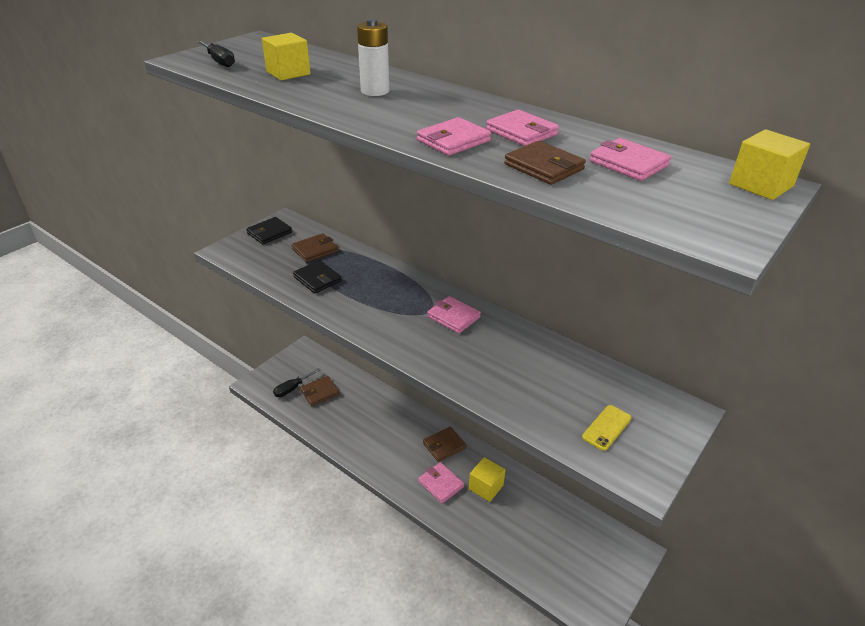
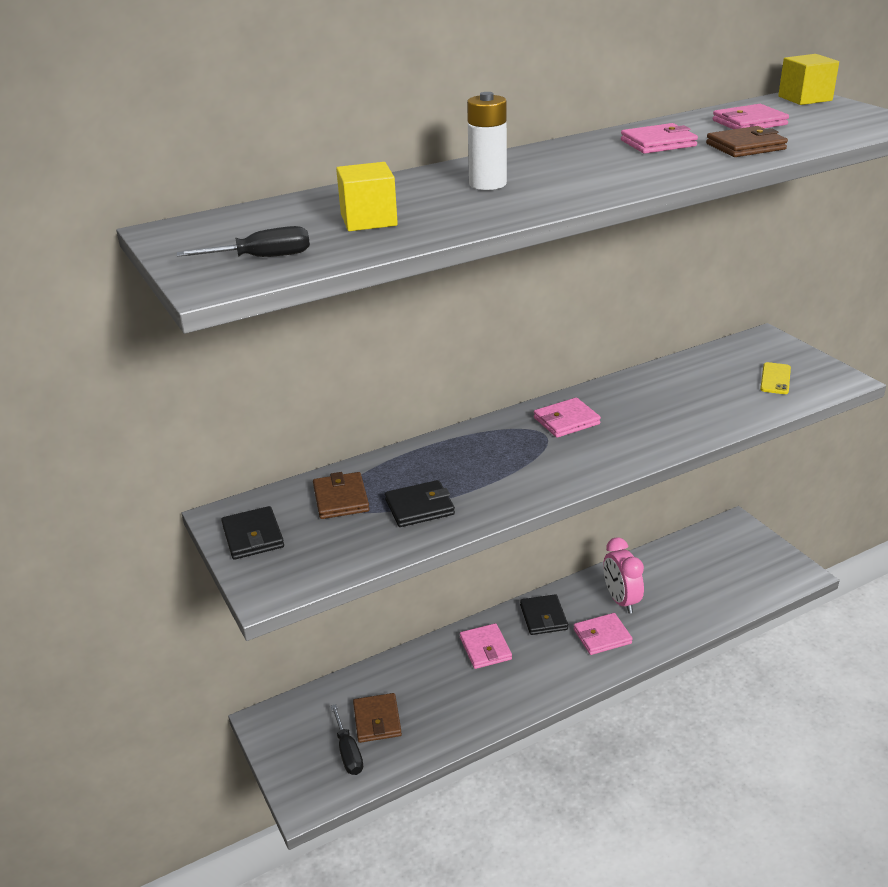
camera: 65 degrees left, 5 degrees down
pink wallet [417,117,491,156] -> pink wallet moved to [460,623,512,669]
brown wallet [423,427,466,462] -> black wallet [520,594,568,635]
yellow cube [469,457,505,502] -> pink clock [603,537,644,614]
yellow phone [582,405,632,451] -> yellow phone turned 45 degrees clockwise [760,362,791,394]

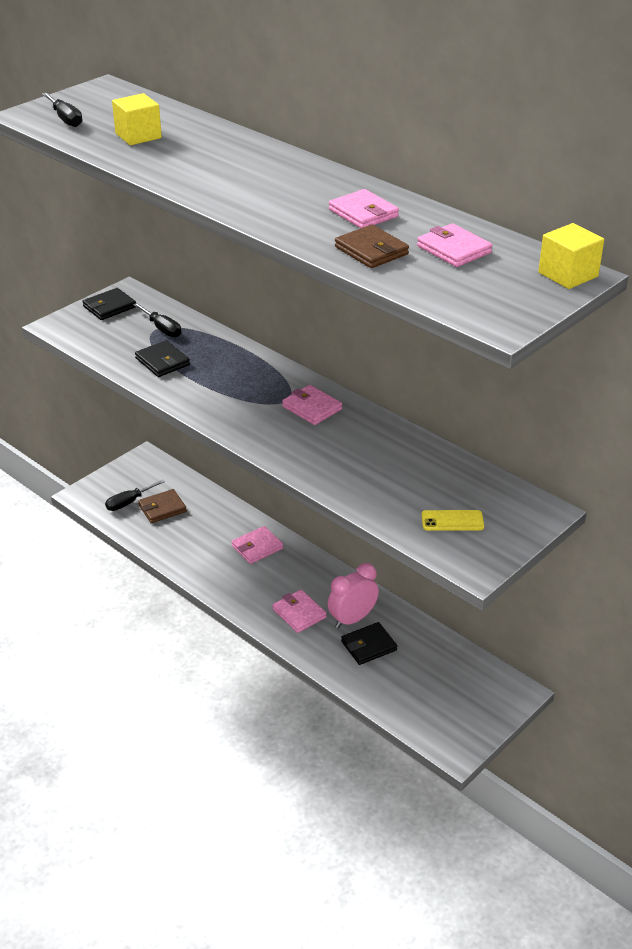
camera: 70 degrees right, 5 degrees up
brown wallet [313,472,369,519] -> black screwdriver [133,303,181,337]
white battery [467,92,507,190] -> none
black wallet [520,594,568,635] -> black wallet moved to [341,622,397,665]

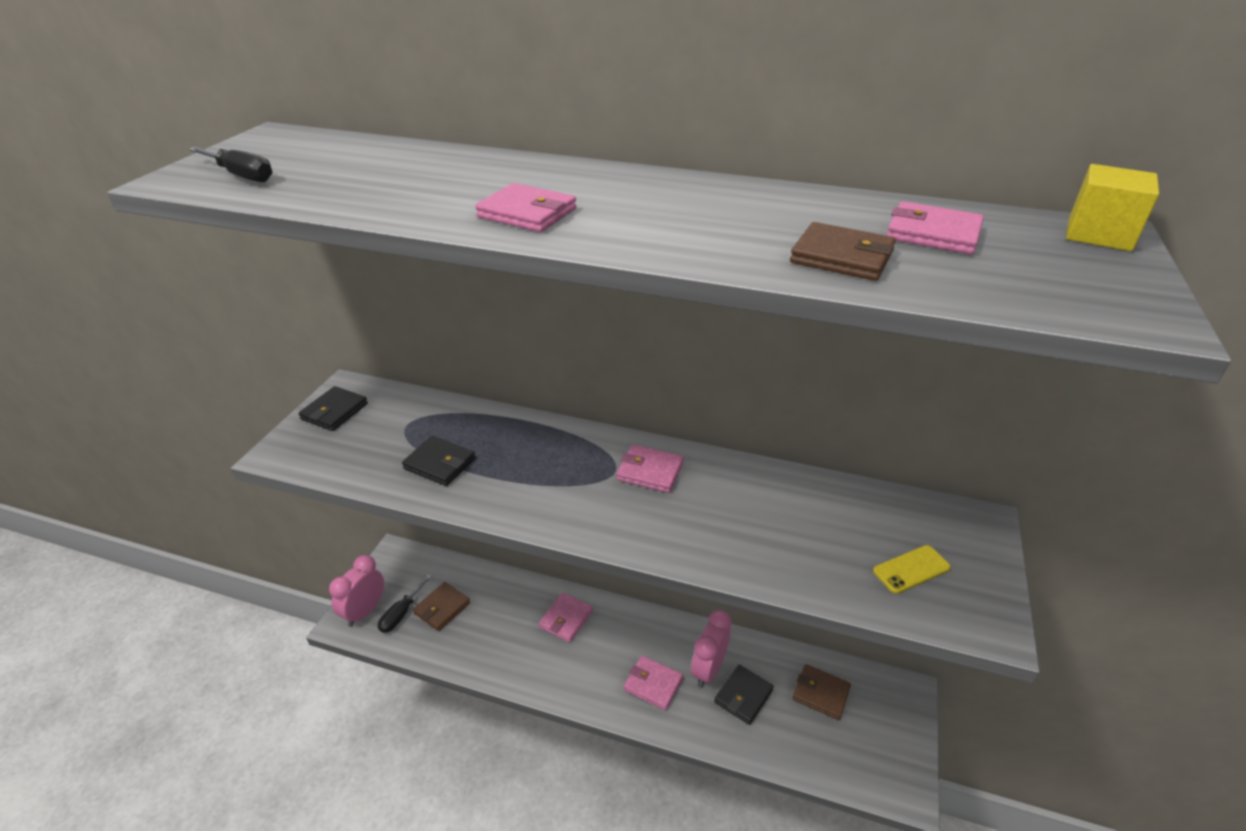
camera: 25 degrees left, 0 degrees up
yellow cube [112,93,162,145] -> none
black screwdriver [133,303,181,337] -> none
pink wallet [329,189,399,228] -> pink wallet moved to [475,183,576,232]
none -> pink clock [329,555,384,627]
none -> brown wallet [792,664,851,720]

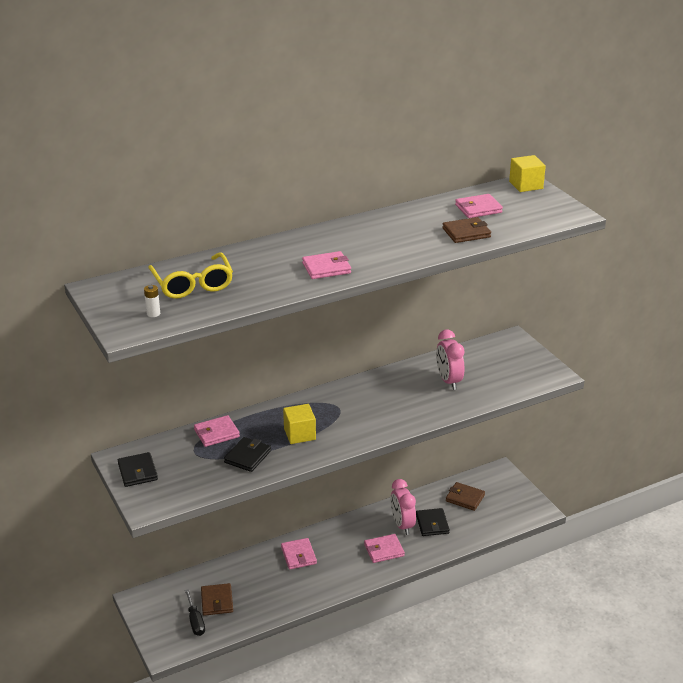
camera: 45 degrees left, 5 degrees down
black screwdriver [189,147,273,182] -> white battery [144,285,160,317]
pink clock [329,555,384,627] -> pink clock moved to [436,330,464,390]
black wallet [402,436,475,486] -> black wallet turned 45 degrees counterclockwise [224,437,271,472]
pink wallet [616,444,684,493] -> pink wallet moved to [194,415,240,447]
brown wallet [792,664,851,720] -> brown wallet turned 45 degrees clockwise [446,482,485,511]
yellow phone [873,545,951,594] -> none
none -> yellow glasses [148,252,233,299]
none -> yellow cube [283,404,316,444]

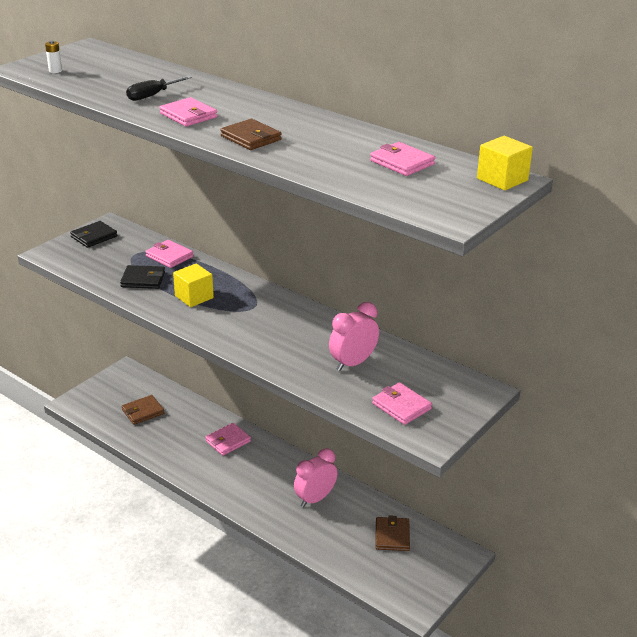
camera: 65 degrees right, 0 degrees up
yellow glasses [148,252,233,299] -> none
black screwdriver [185,589,205,636] -> black screwdriver moved to [126,76,192,101]
pink wallet [364,534,405,563] -> pink wallet moved to [372,382,432,425]
black wallet [416,508,450,536] -> none
brown wallet [442,217,491,243] -> brown wallet moved to [220,119,282,150]

